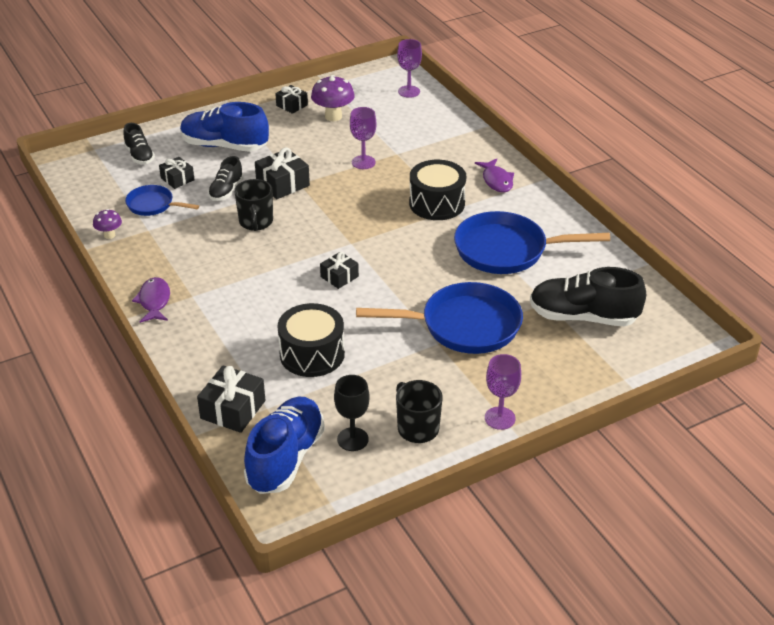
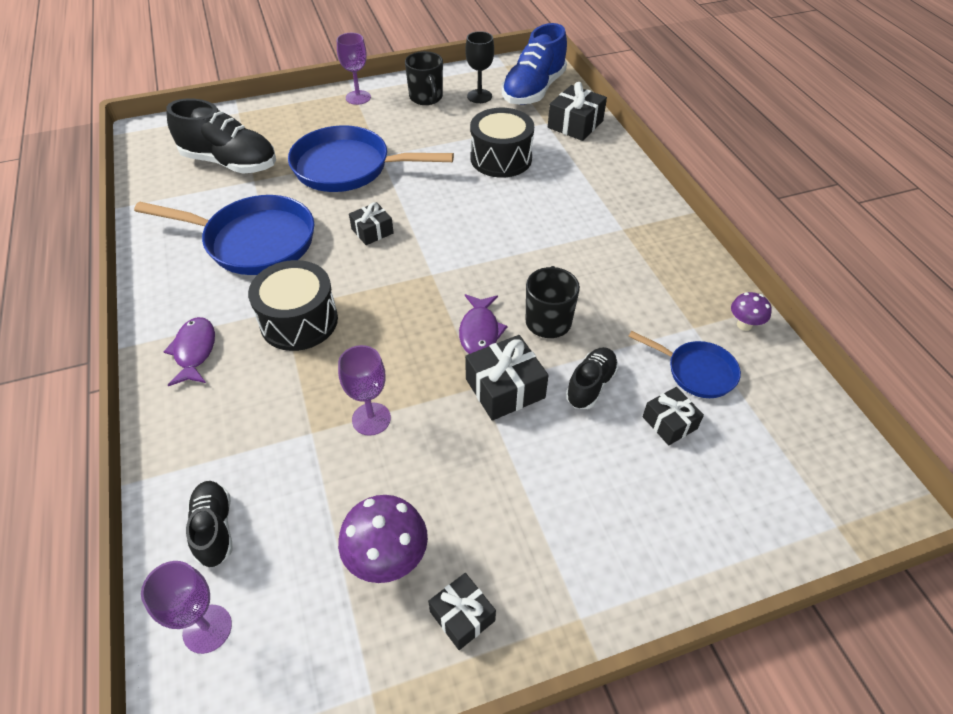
camera: 170 degrees left, 10 degrees up
black shoe [124,123,155,164] -> black shoe moved to [186,481,233,567]
purple fish [132,277,170,323] -> purple fish moved to [459,294,508,354]
blue shoe [180,102,269,152] -> none
black gift [320,252,359,289] -> black gift moved to [349,202,394,245]

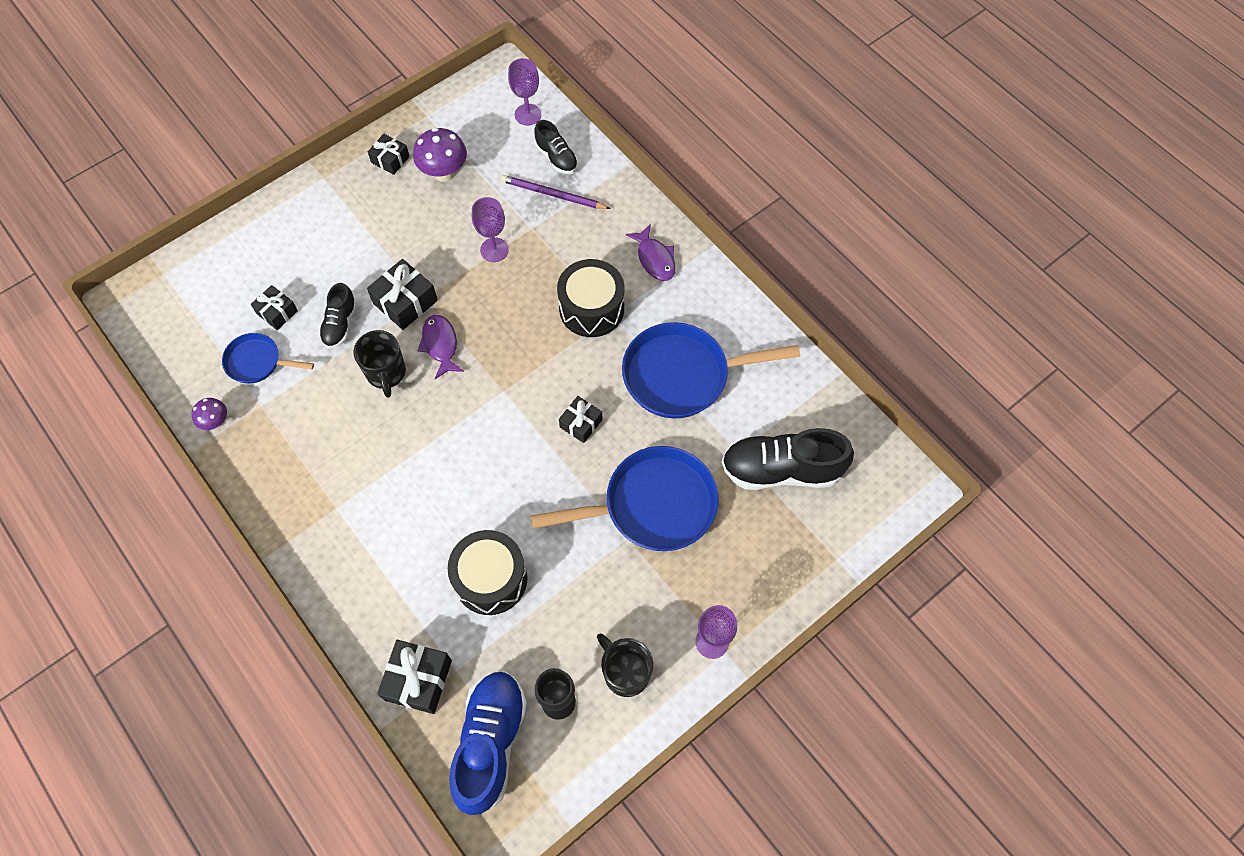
camera: 160 degrees right, 15 degrees up
none -> purple pencil [501,175,611,209]

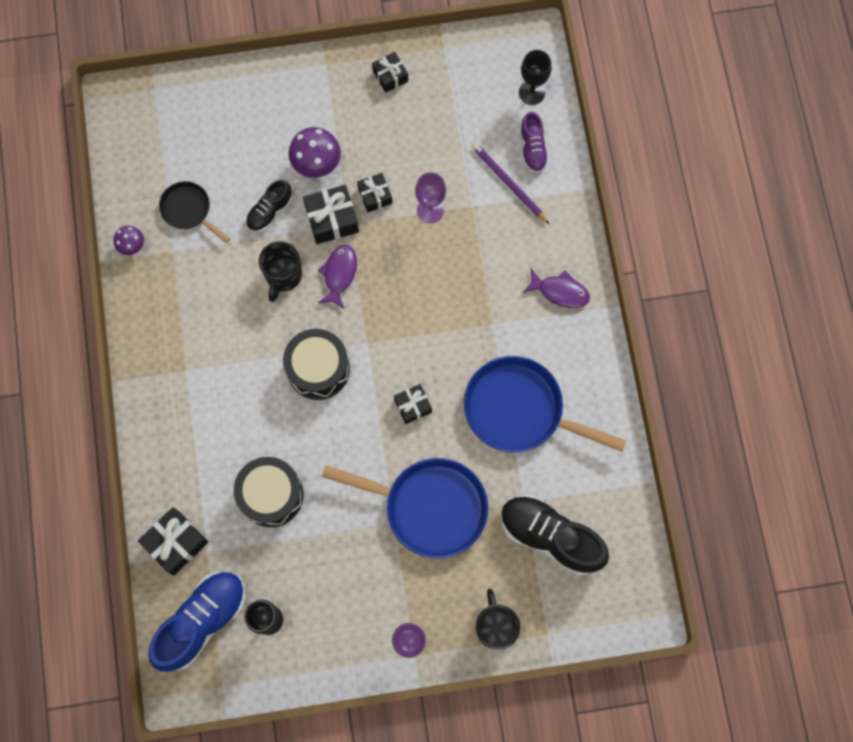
camera: 30 degrees right, 10 degrees up
blue pan [222,333,314,384] -> black pan [159,181,230,243]
black gift [251,285,298,330] -> black gift moved to [357,173,392,212]
purple mushroom [413,128,467,182] -> purple mushroom moved to [289,127,341,178]
purple goblet [508,58,541,126] -> black goblet [519,50,552,105]
black shoe [534,120,578,174] -> purple shoe [520,112,549,173]
black drum [557,259,624,337] -> black drum moved to [283,329,350,400]
black mug [597,633,653,697] -> black mug moved to [476,589,520,650]
purple fish [626,224,676,281] -> purple fish turned 75 degrees counterclockwise [523,269,590,308]

